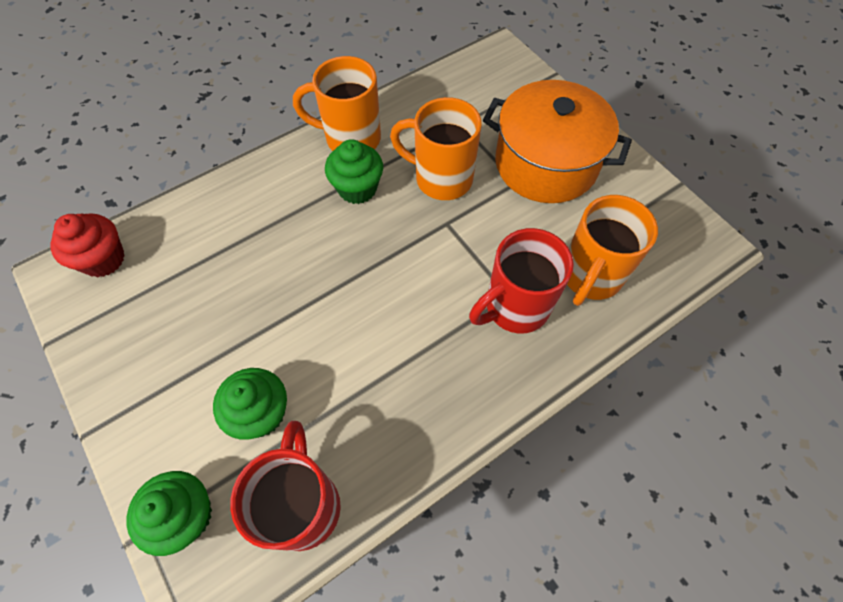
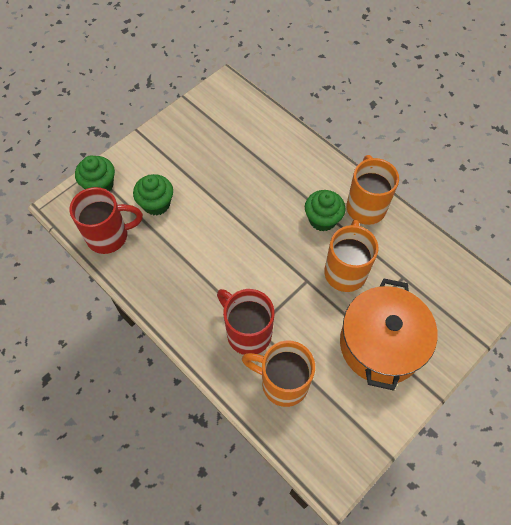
camera: 80 degrees right, 0 degrees up
red cupcake [50,213,125,277] -> none

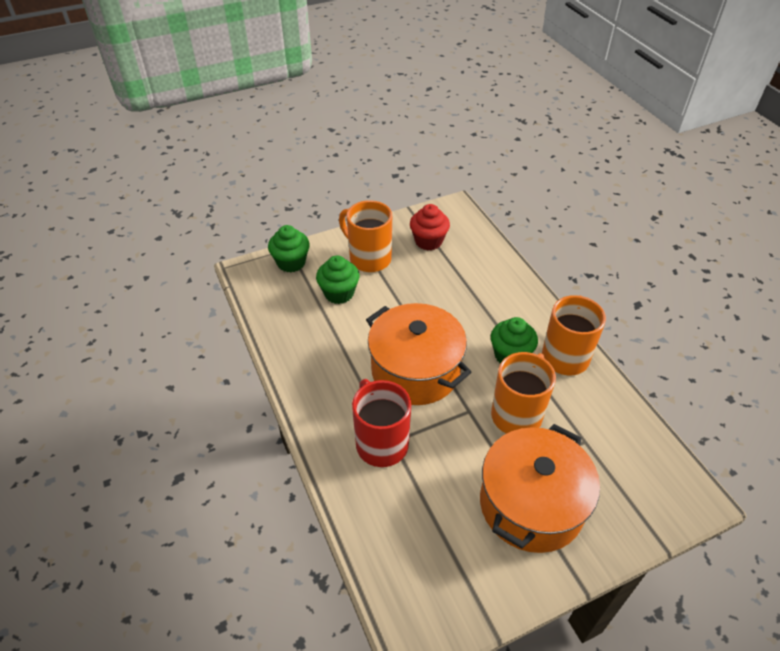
camera: 20 degrees right, 15 degrees down
red mug [69,187,143,254] -> none
orange mug [242,340,315,407] -> orange mug moved to [339,200,392,272]
none -> orange pot [366,303,472,405]
none -> red cupcake [410,204,450,251]

